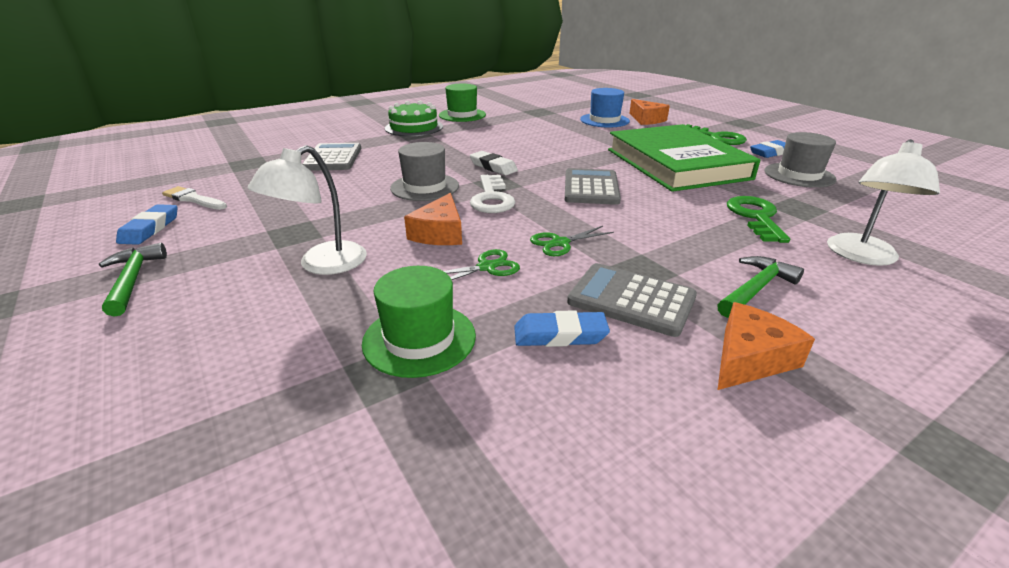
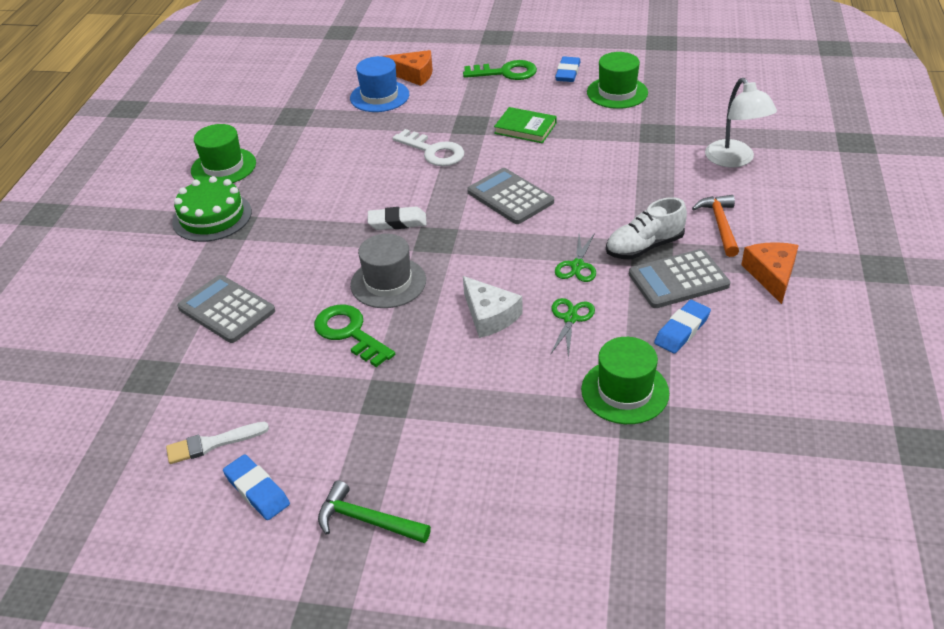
camera: 45 degrees left, 10 degrees up
white lamp [248,145,367,275] -> none
orange cheese [404,193,462,245] -> white cheese [463,276,523,338]
white key [470,175,515,213] -> white key moved to [393,129,464,166]
green book [608,124,760,192] -> green book [494,107,557,143], size x0.42
green hammer [717,256,804,318] -> orange hammer [692,195,739,257]
green key [727,196,790,243] -> green key moved to [314,305,395,367]
grey hat [764,132,837,188] -> green hat [587,52,648,109]
none -> white shoe [606,197,687,259]

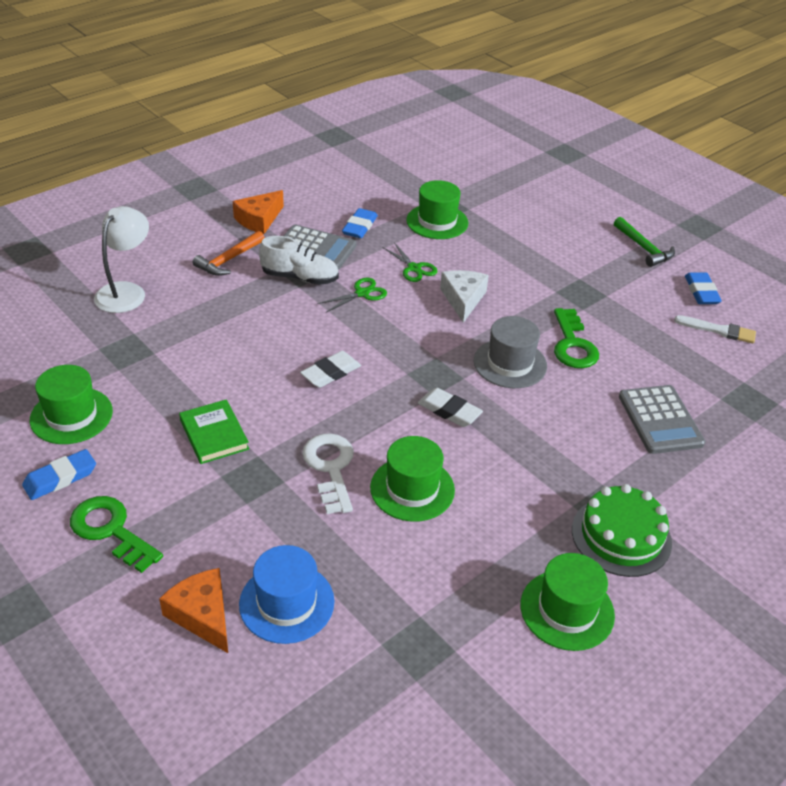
camera: 145 degrees left, 0 degrees up
grey calculator [467,168,554,224] -> white eraser [300,351,361,388]
green scissors [550,298,595,358] -> green scissors turned 90 degrees counterclockwise [382,242,437,282]
blue eraser [654,300,711,354] -> blue eraser turned 60 degrees counterclockwise [342,208,378,238]
none -> green hat [370,436,455,522]

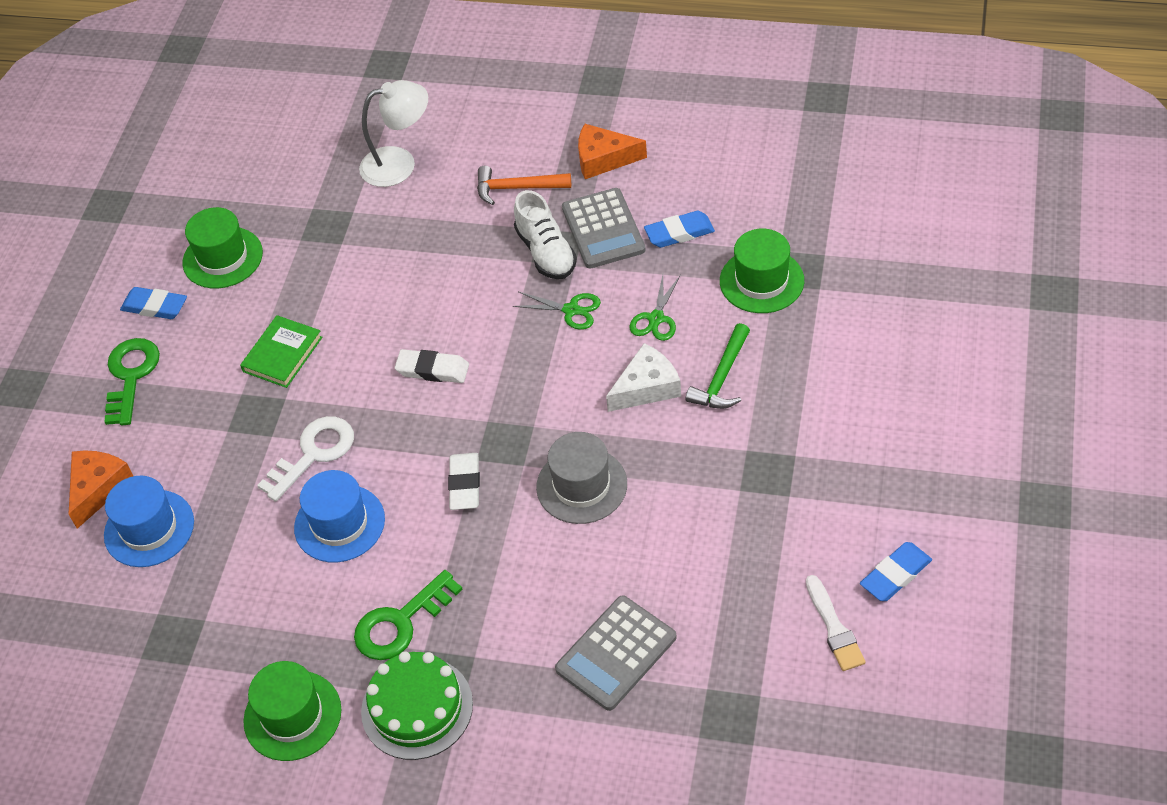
camera: 60 degrees right, 10 degrees up
green hat [370,436,455,522] -> blue hat [294,470,385,563]
green key [554,308,599,368] -> green key moved to [354,570,463,660]
green hammer [614,217,675,267] -> green hammer moved to [686,323,750,409]

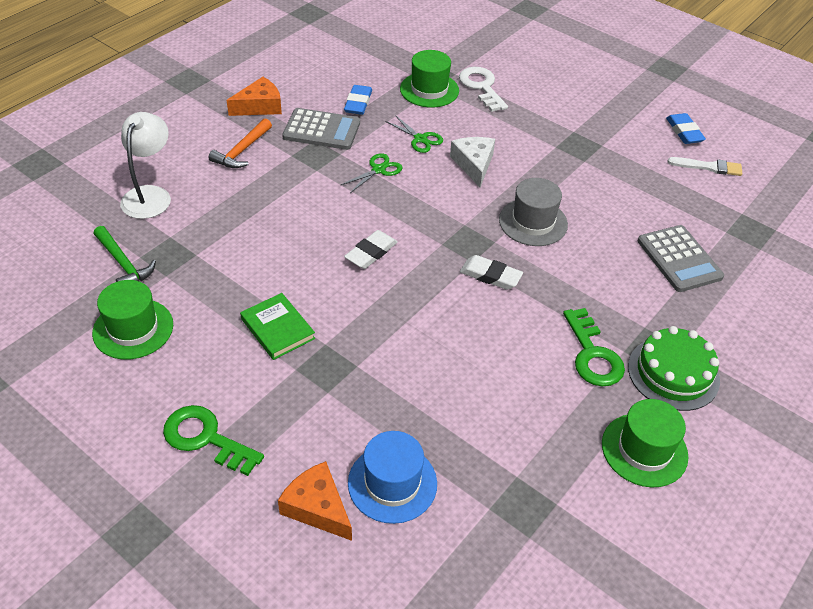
camera: 70 degrees left, 5 degrees down
blue eraser [120,287,187,319] -> none
white key [257,416,354,502] -> white key moved to [459,67,508,112]
blue hat [294,470,385,563] -> none
white shoe [514,190,577,279] -> none
orange cheese [578,124,647,179] -> orange cheese turned 150 degrees counterclockwise [226,77,282,116]
green hammer [686,323,750,409] -> green hammer moved to [94,226,156,282]

